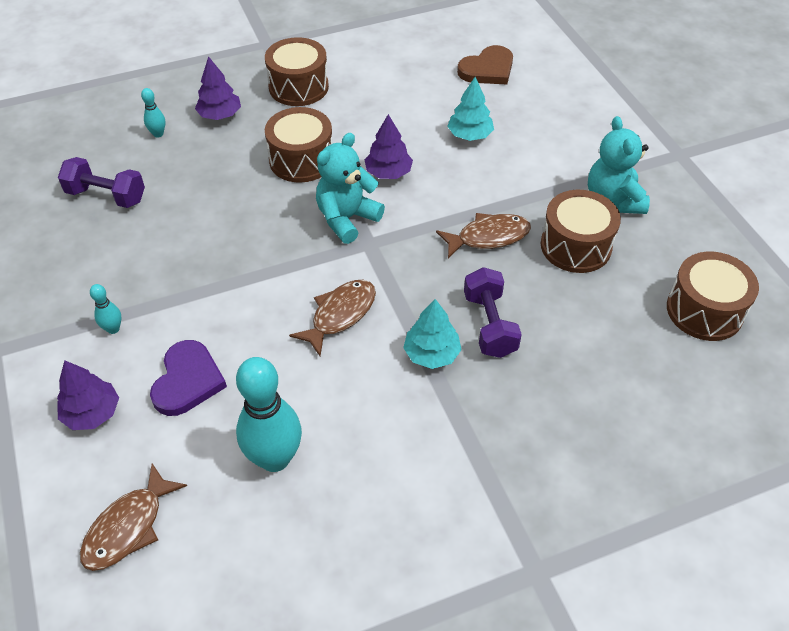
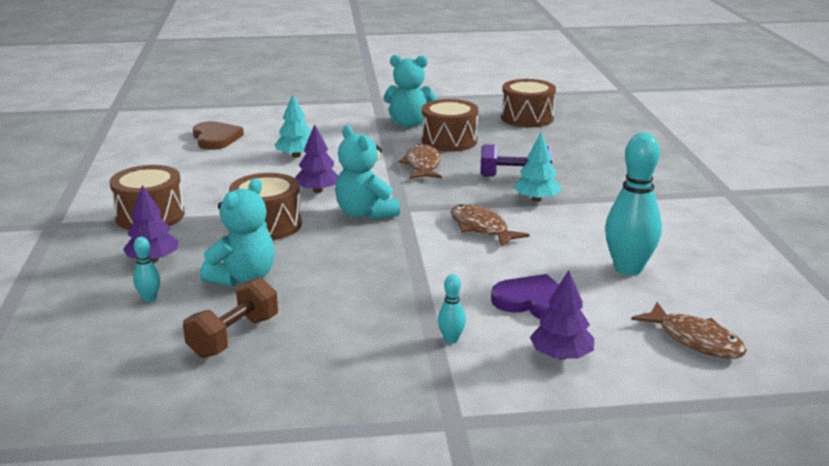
camera: 75 degrees left, 25 degrees down
purple dumbbell [58,157,145,208] -> brown dumbbell [183,277,278,358]
none -> turquoise teddy bear [200,178,275,286]

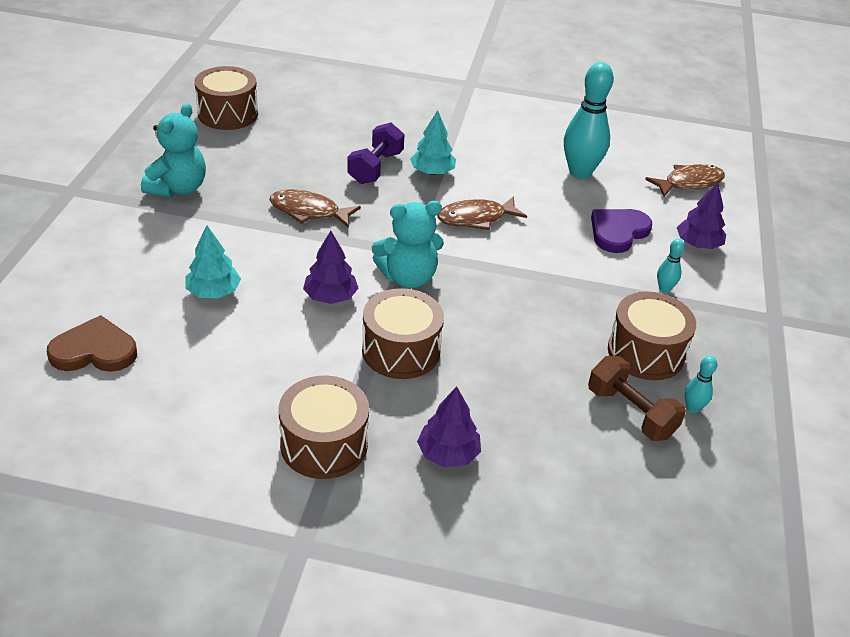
camera: 75 degrees left, 15 degrees up
turquoise bowling pin [133,237,160,302] -> turquoise bowling pin moved to [685,356,717,413]
turquoise teddy bear [200,178,275,286] -> none
brown drum [422,99,478,152] -> brown drum moved to [608,292,696,380]

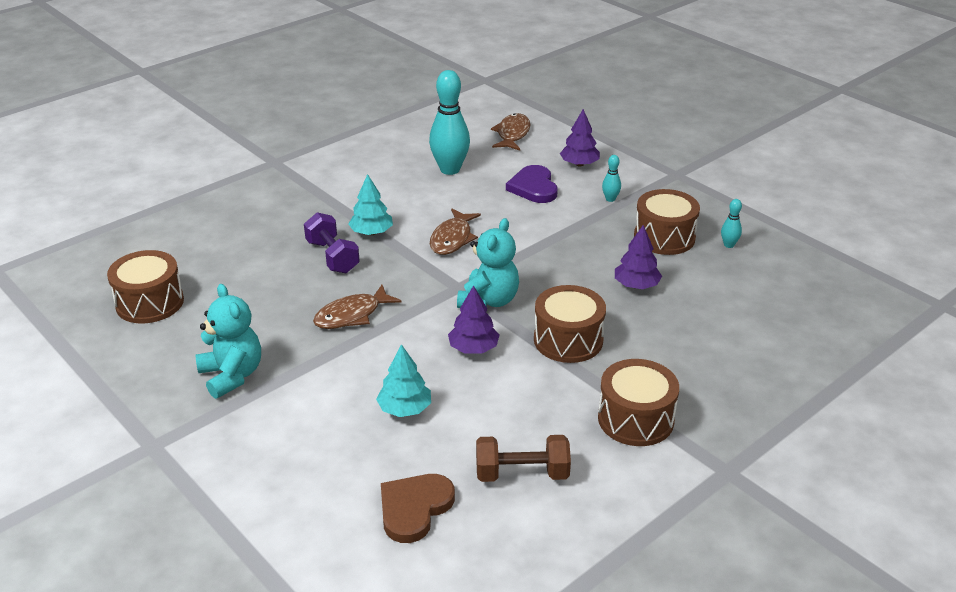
camera: 50 degrees left, 5 degrees down
purple tree [417,386,481,468] -> purple tree moved to [615,225,662,289]
brown dumbbell [588,356,686,441] -> brown dumbbell moved to [476,435,571,482]

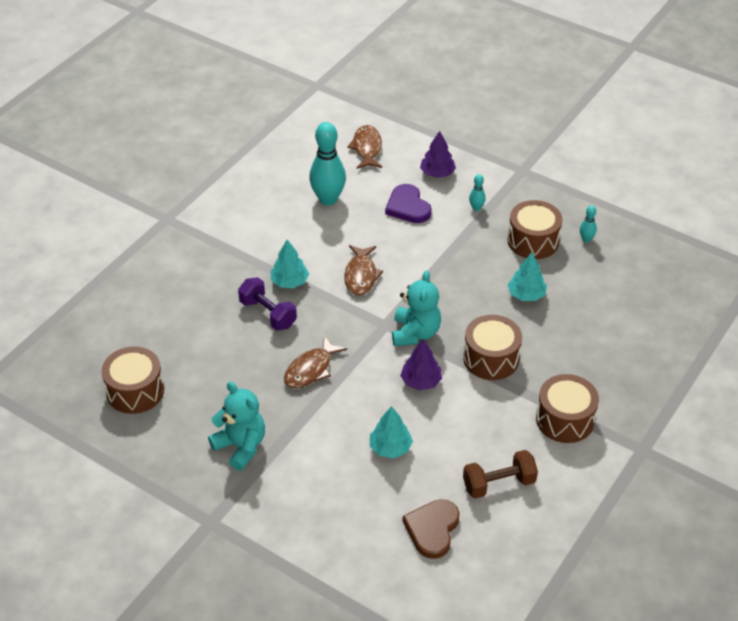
camera: 15 degrees left, 10 degrees up
purple tree [615,225,662,289] -> turquoise tree [508,252,547,301]

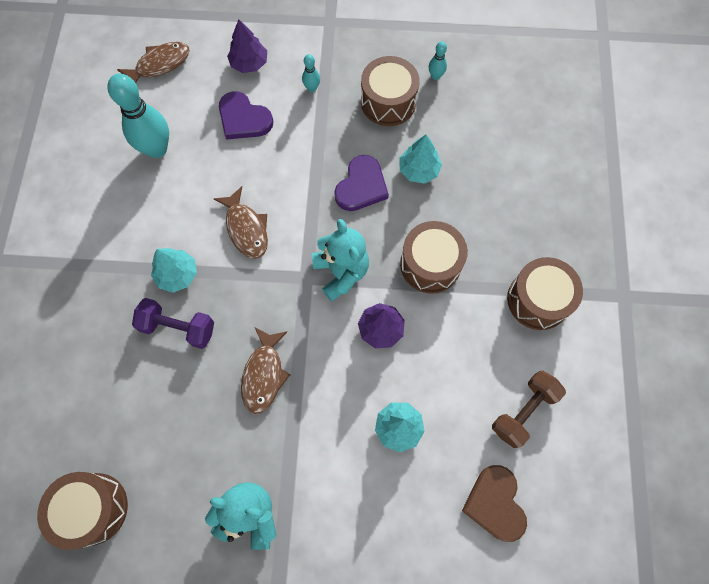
camera: 30 degrees left, 25 degrees up
brown fish [347,125,382,169] -> brown fish turned 90 degrees clockwise [117,42,190,83]
none -> purple heart [334,155,389,211]

